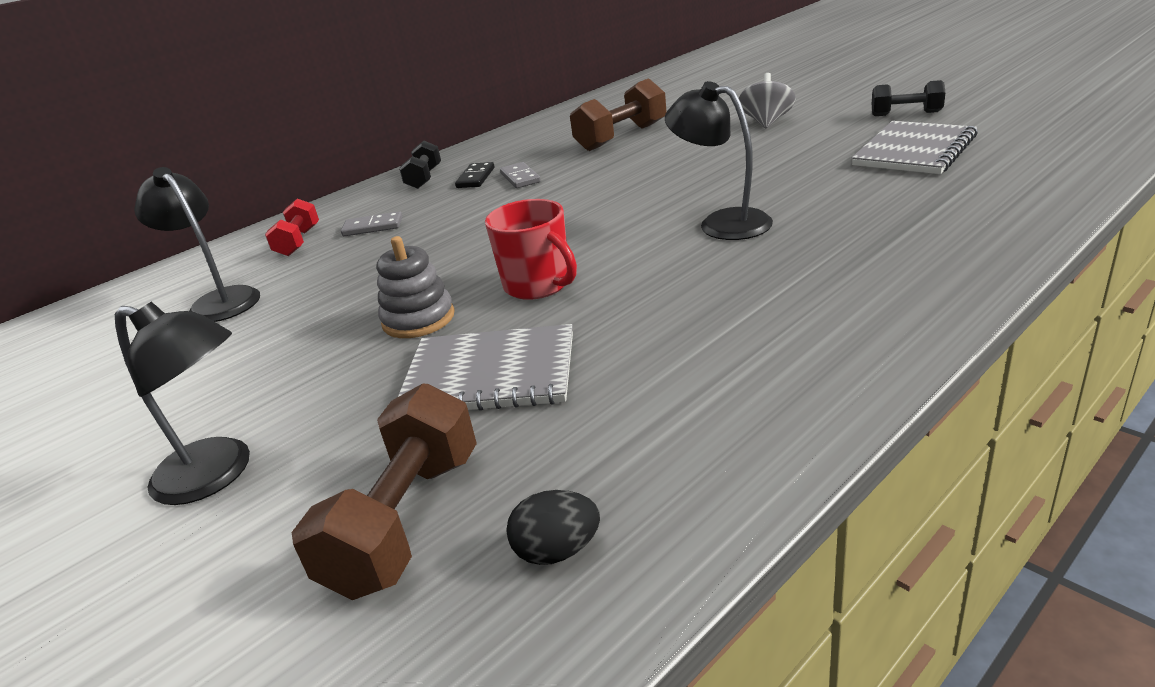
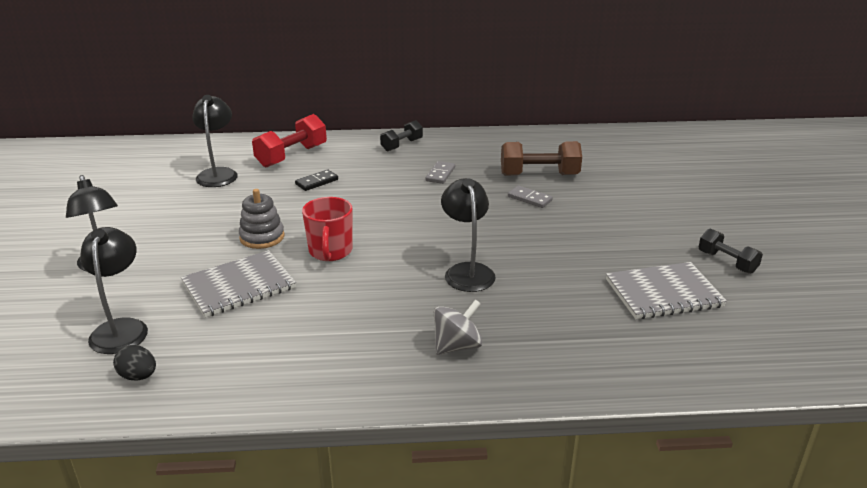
camera: 35 degrees right, 0 degrees up
red dumbbell [265,199,319,256] -> red dumbbell [252,114,327,167], size x1.62
brown dumbbell [291,383,477,600] -> black lamp [80,227,148,354]
grey domino [341,211,402,236] -> grey domino moved to [508,185,553,208]
grey notebook [398,324,573,410] -> grey notebook turned 75 degrees counterclockwise [181,250,296,318]
black domino [455,162,495,188] -> black domino moved to [295,169,338,191]
grey spinning top [739,73,796,128] -> grey spinning top moved to [434,299,483,355]

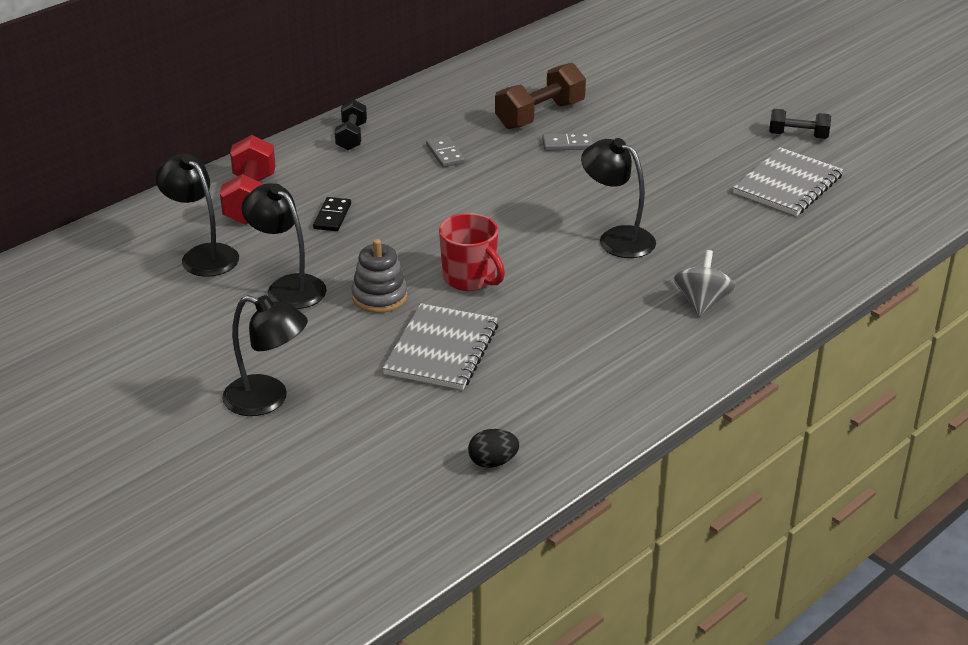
camera: 40 degrees left, 5 degrees up
black lamp [80,227,148,354] -> black lamp moved to [241,183,327,309]

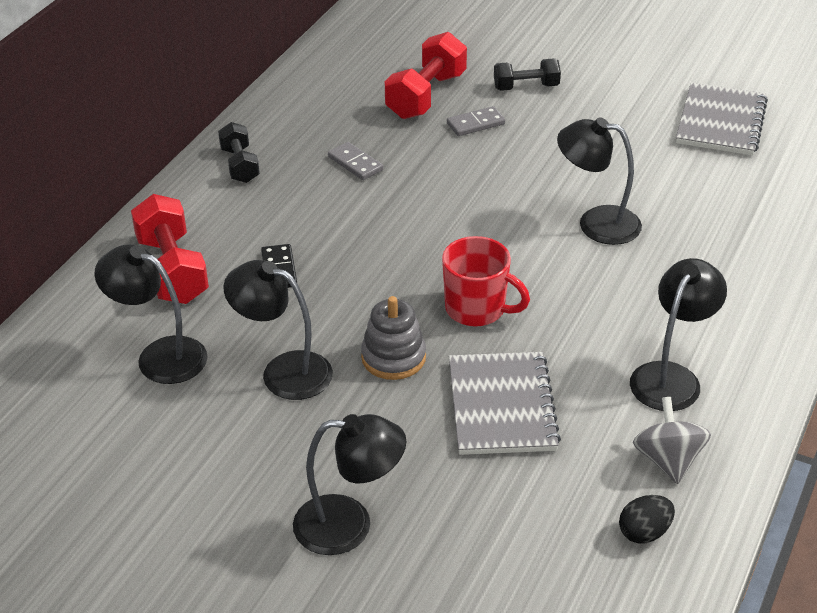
camera: 20 degrees left, 5 degrees up
brown dumbbell [495,63,586,129] -> red dumbbell [385,32,467,119]
grey spinning top [674,250,735,317] -> grey spinning top moved to [633,397,711,484]
black dumbbell [769,109,831,139] -> black dumbbell moved to [494,59,561,91]
none -> black lamp [630,258,727,411]

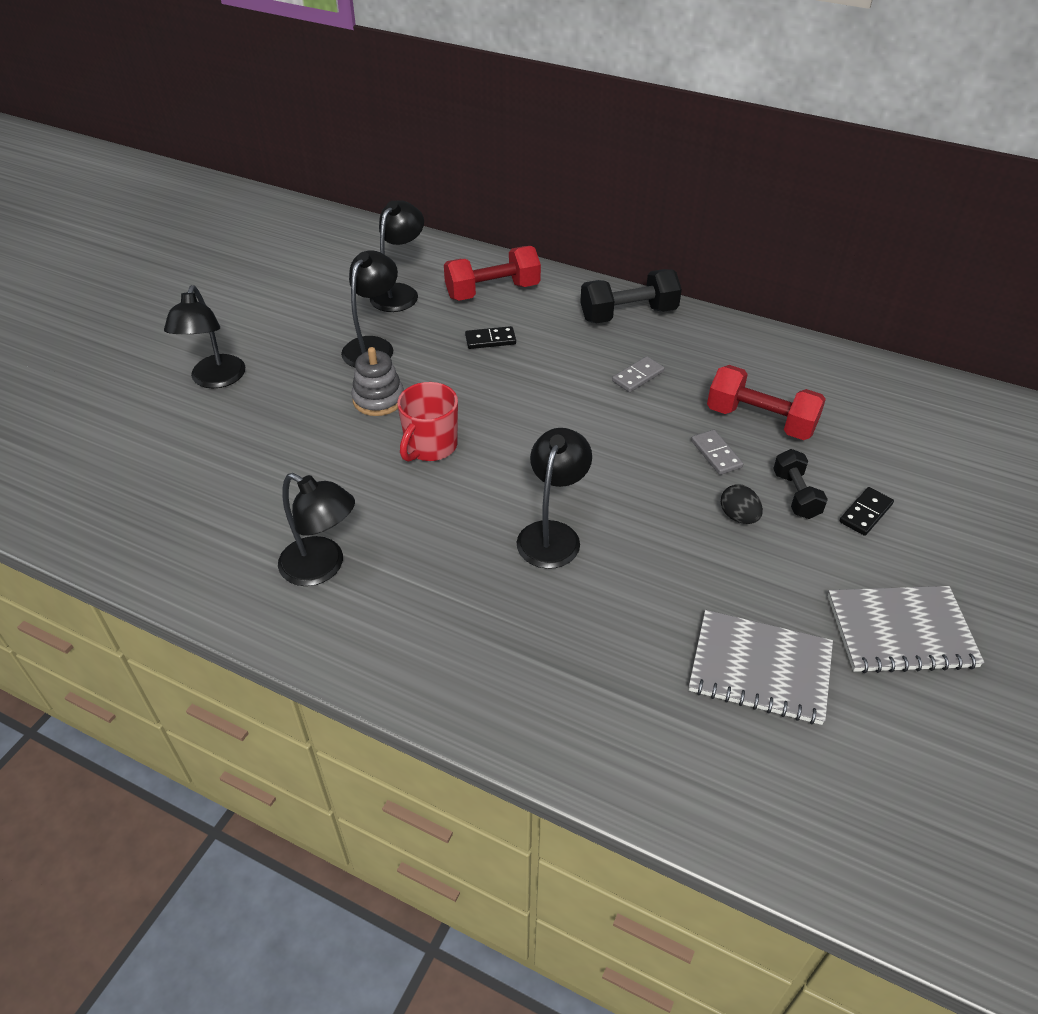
camera: 90 degrees right, 5 degrees up
black dumbbell [218,122,260,183] -> black dumbbell [580,269,682,324], size x1.62
grey notebook [449,352,561,455] -> grey notebook moved to [828,586,984,673]
black egg [619,495,675,544] -> black egg moved to [721,484,763,524]
grey spinning top [633,397,711,484] -> none
none -> black domino [839,487,894,536]

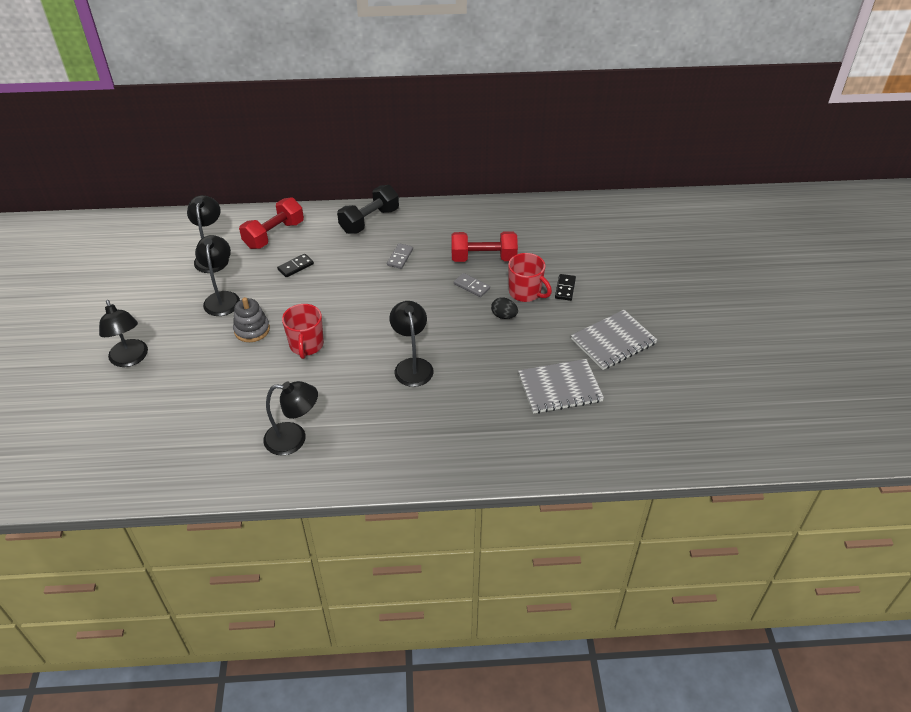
camera: 30 degrees left, 0 degrees up
black dumbbell [773,449,828,519] -> red mug [508,253,552,302]

